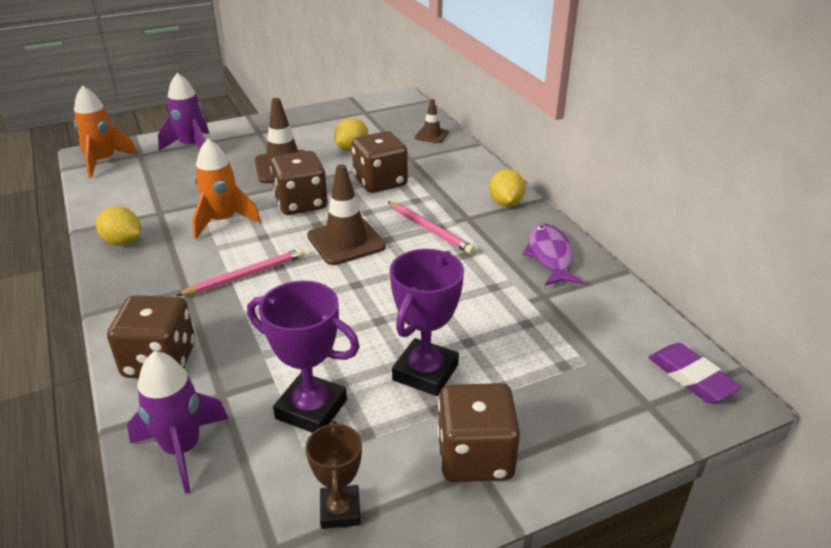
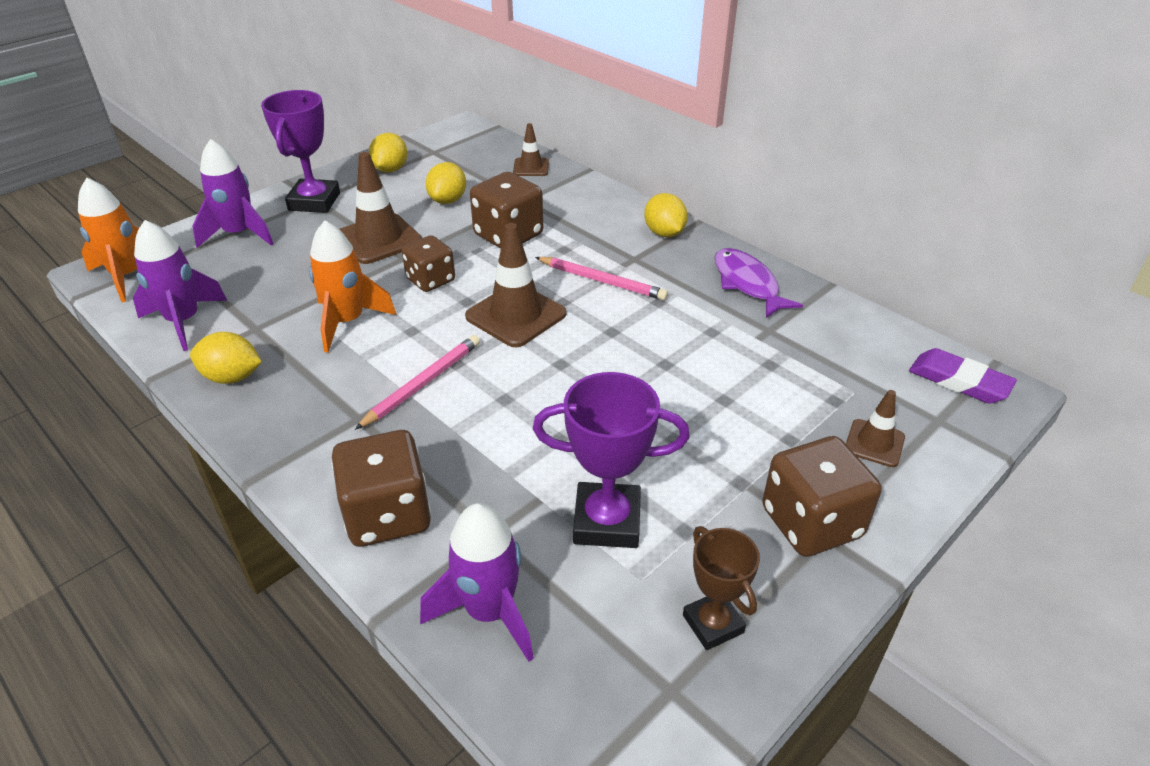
camera: 20 degrees left, 5 degrees up
brown dice [270,151,328,215] -> brown dice [402,235,455,292], size x0.67
purple trophy [390,249,464,396] -> purple trophy moved to [261,90,340,213]
none -> purple rocket [133,220,228,351]
none -> yellow lemon [369,133,407,173]
none -> brown traffic cone [846,390,905,467]

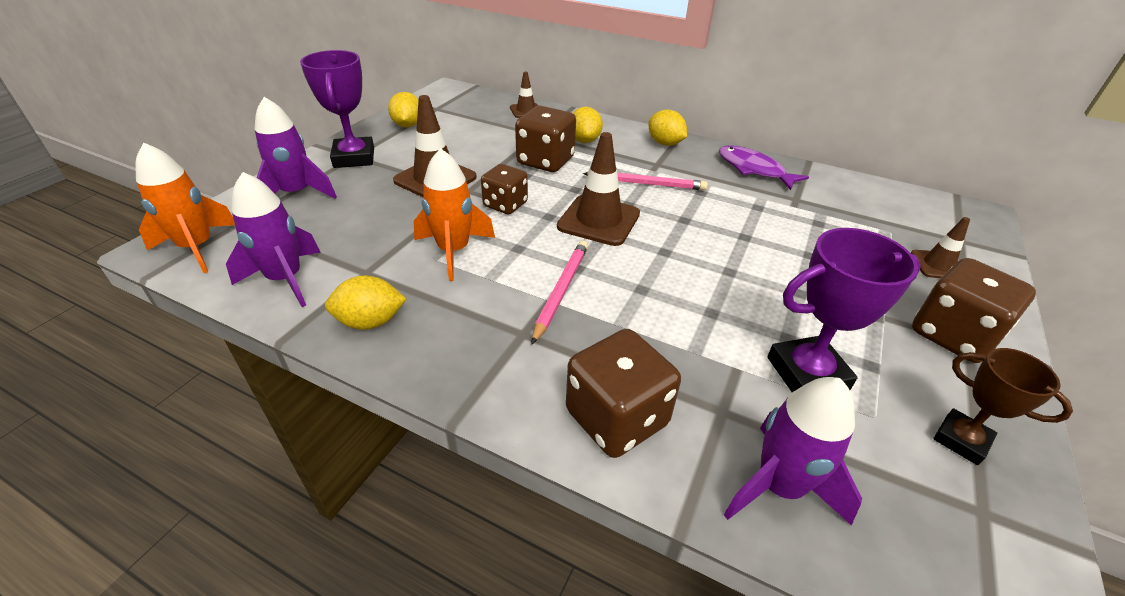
camera: 20 degrees left, 0 degrees up
yellow lemon [425,162,466,204] -> yellow lemon moved to [573,107,603,143]
purple eraser [909,348,1017,404] -> none

